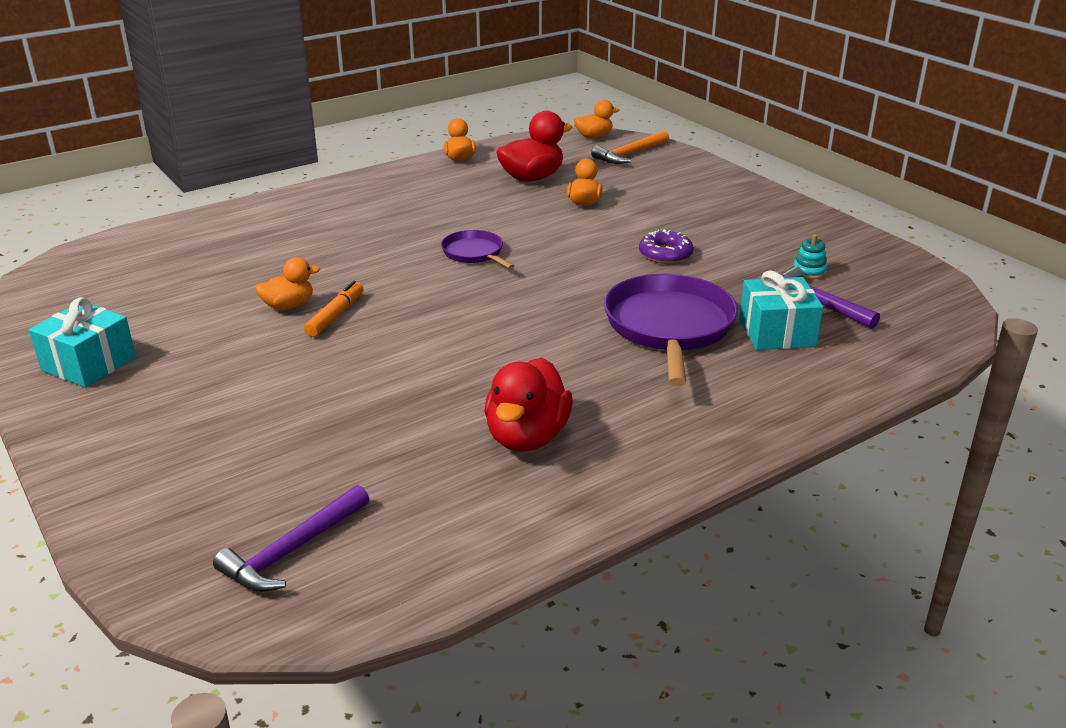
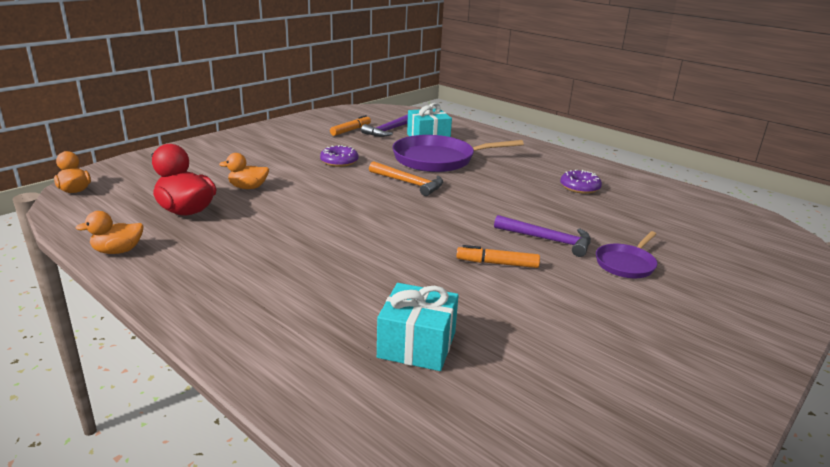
camera: 105 degrees left, 5 degrees down
turquoise gift [29,297,136,388] -> turquoise gift moved to [377,283,459,371]
purple hammer [213,485,370,592] -> purple hammer moved to [494,215,591,257]
orange duck [255,257,320,310] -> none
purple pan [441,230,515,269] -> purple pan moved to [596,231,658,278]
red duck [485,358,573,451] -> purple donut [560,170,602,194]
orange hammer [591,130,669,164] -> orange hammer moved to [369,161,443,196]
turquoise stacking toy [793,234,827,279] -> orange marker [330,115,371,136]

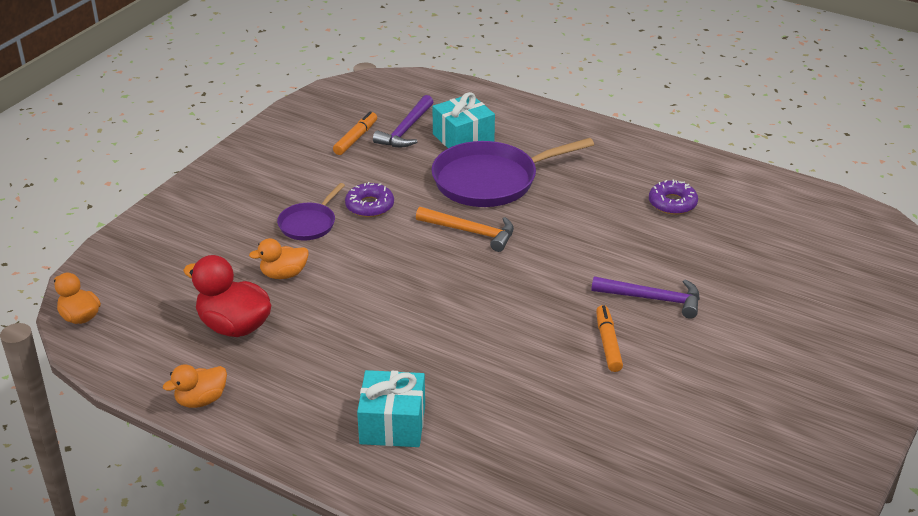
camera: 10 degrees left, 10 degrees up
turquoise gift [377,283,459,371] -> turquoise gift moved to [357,370,425,447]
orange marker [456,245,540,268] -> orange marker turned 90 degrees clockwise [596,305,623,372]
purple pan [596,231,658,278] -> purple pan moved to [277,183,345,241]

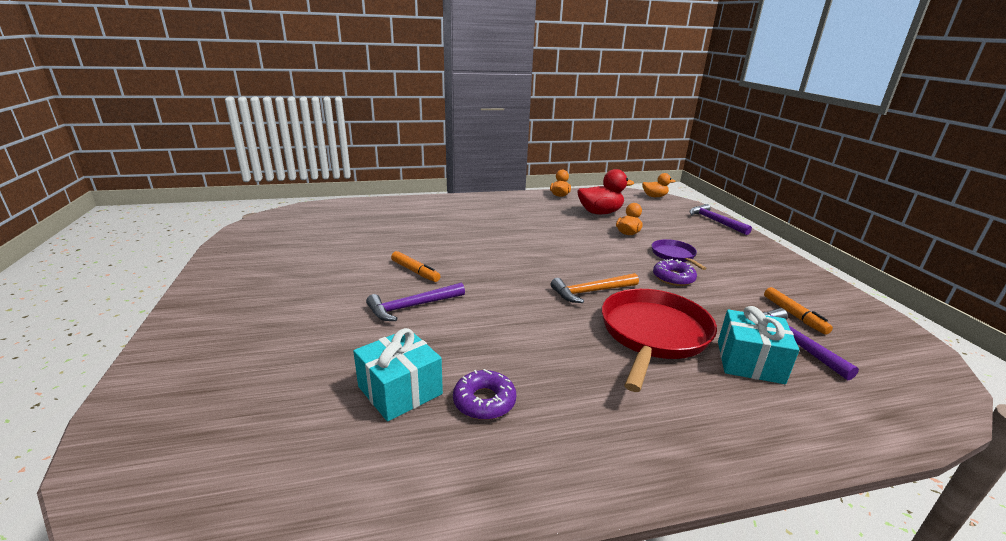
camera: 135 degrees right, 10 degrees down
turquoise gift [357,370,425,447] -> turquoise gift moved to [353,328,443,422]
purple pan [431,138,594,207] -> red pan [602,289,717,392]
none -> purple hammer [689,204,752,235]

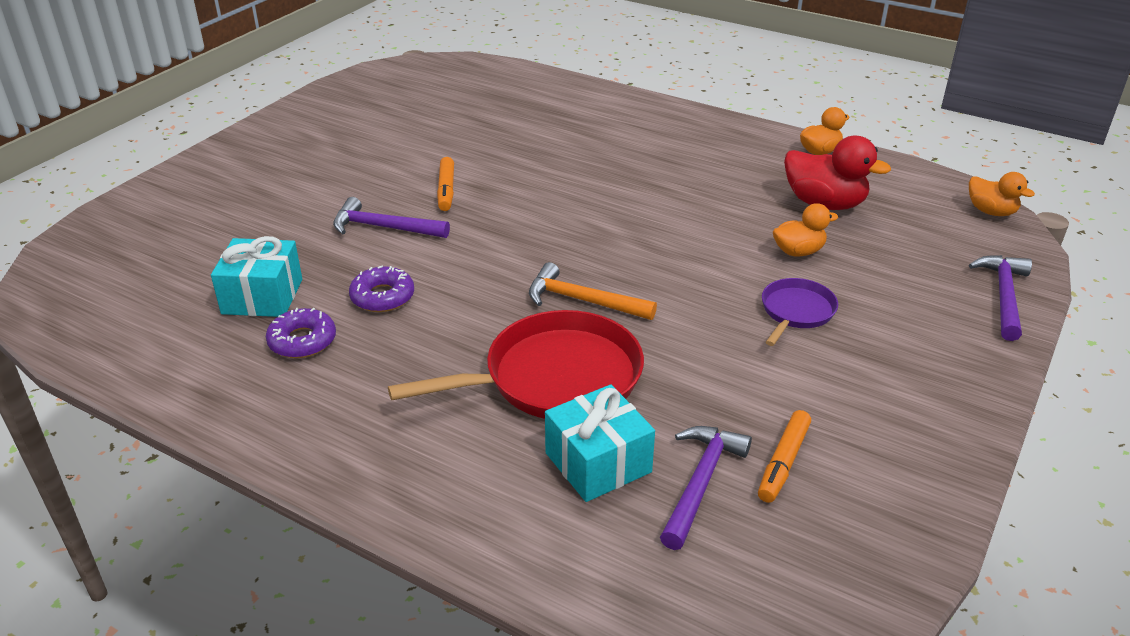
camera: 45 degrees right, 10 degrees up
purple donut [653,259,697,286] -> purple donut moved to [349,266,414,312]

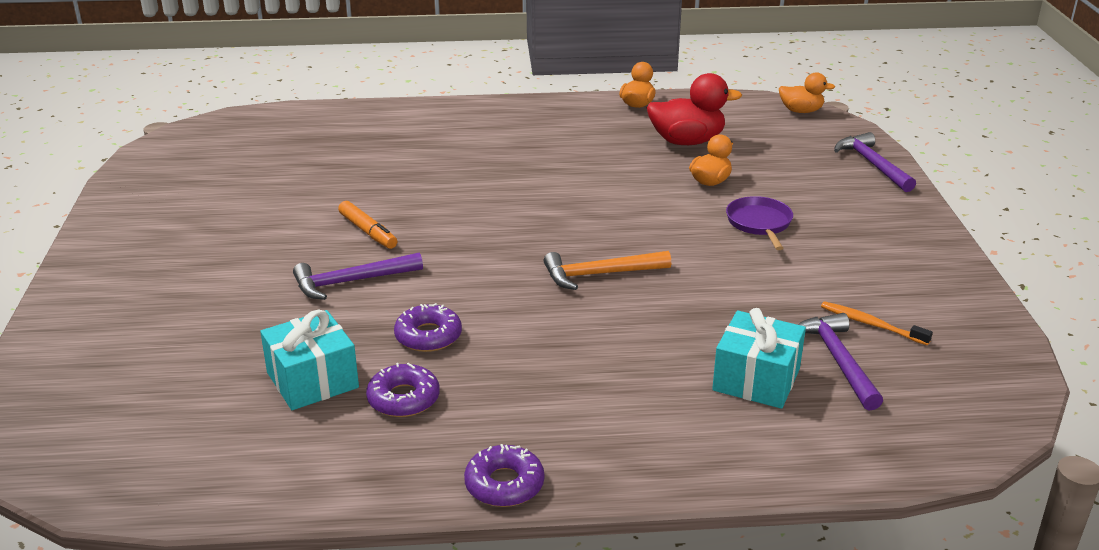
camera: 35 degrees left, 5 degrees down
red pan [388,310,644,419] -> none
orange marker [758,410,811,503] -> orange toothbrush [821,301,933,345]
none -> purple donut [464,444,545,507]

